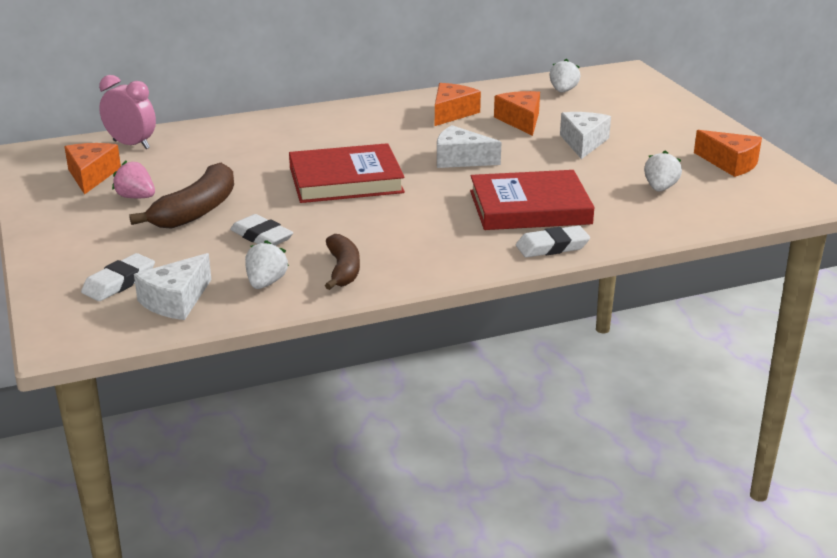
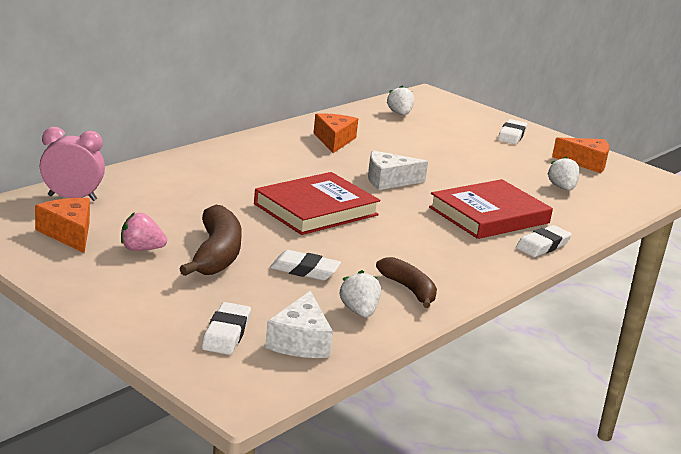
camera: 30 degrees left, 5 degrees down
orange cheese [494,91,540,136] -> none
white cheese [560,112,611,159] -> none
none -> white eraser [498,119,527,145]

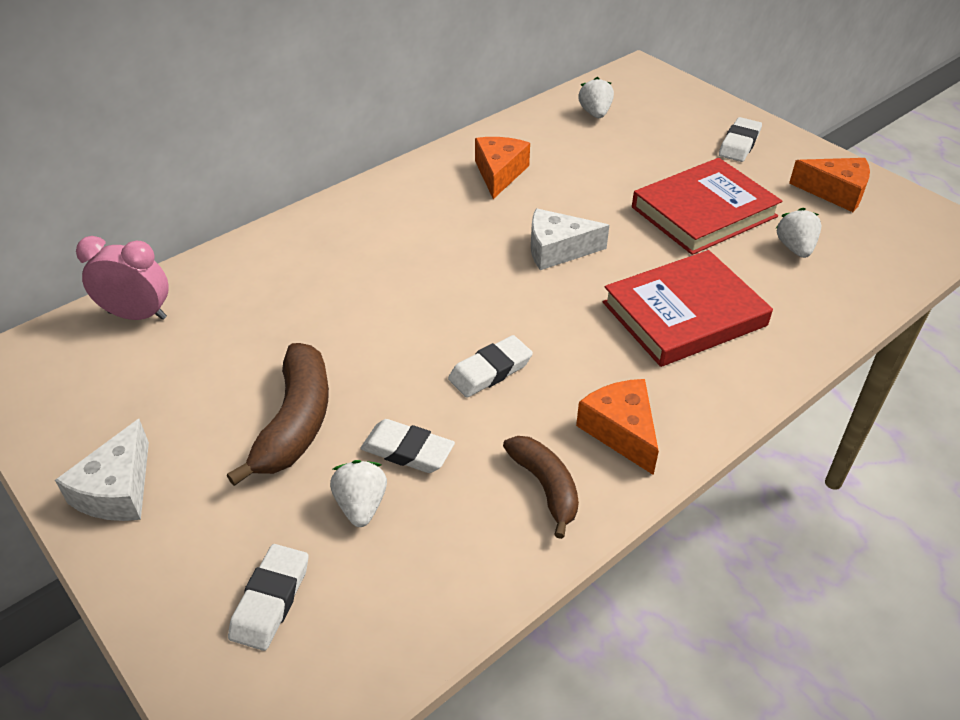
camera: 10 degrees right, 20 degrees up
orange cheese [35,198,90,253] -> orange cheese moved to [576,379,659,475]
pink strawberry [121,212,167,251] -> none
red book [254,172,381,235] -> red book moved to [632,158,782,255]
white cheese [265,291,333,358] -> white cheese moved to [55,419,149,521]
white strawberry [340,270,381,318] -> white strawberry moved to [330,460,387,527]
white eraser [516,225,572,257] -> white eraser moved to [448,335,533,398]

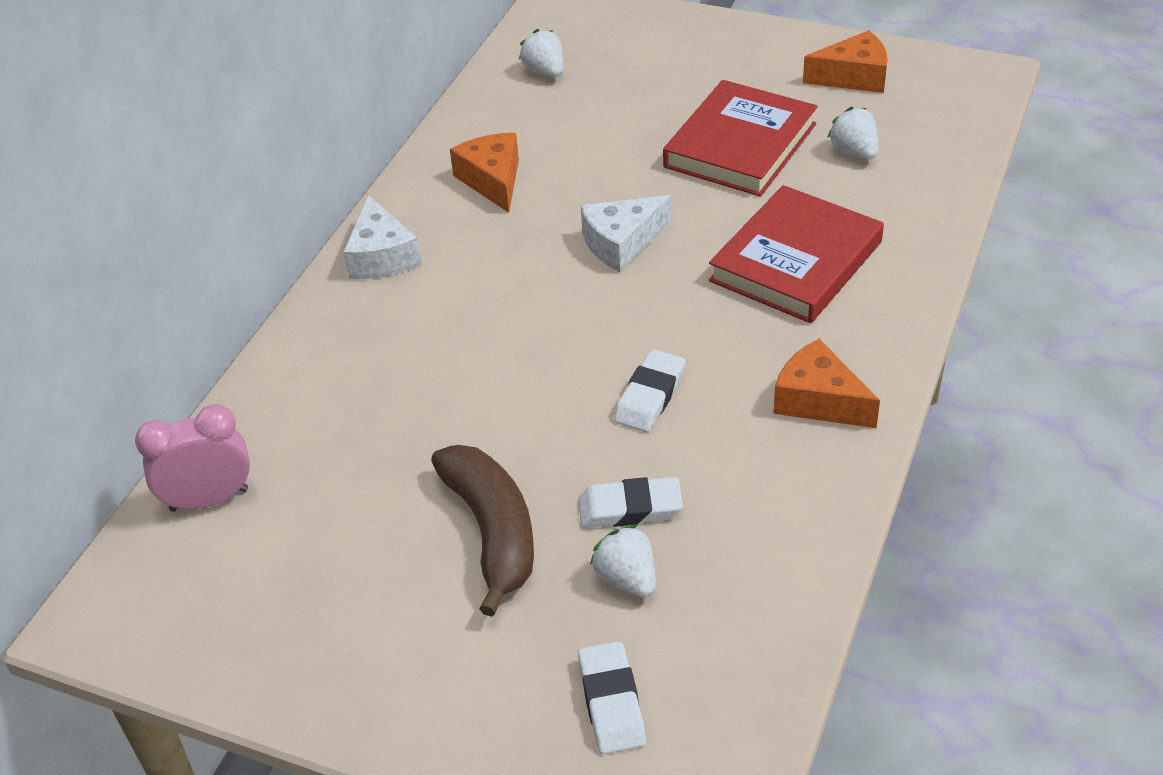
camera: 25 degrees left, 0 degrees up
white cheese [55,419,149,521] -> white cheese moved to [343,195,421,279]
brown banana [503,436,579,539] -> none
white eraser [719,117,762,162] -> none

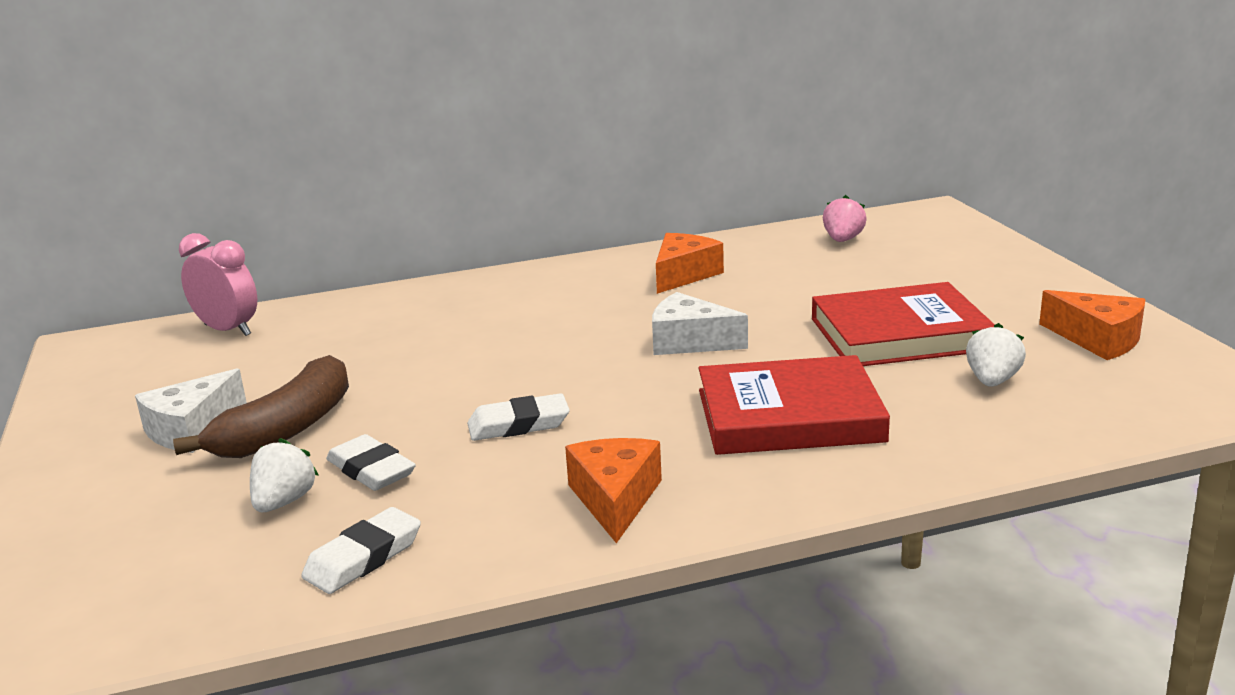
camera: 50 degrees right, 20 degrees down
white cheese [343,195,421,279] -> white cheese moved to [135,369,247,453]
white strawberry [519,29,564,77] -> pink strawberry [823,195,867,242]
white eraser [578,641,646,754] -> white eraser moved to [301,507,421,594]

